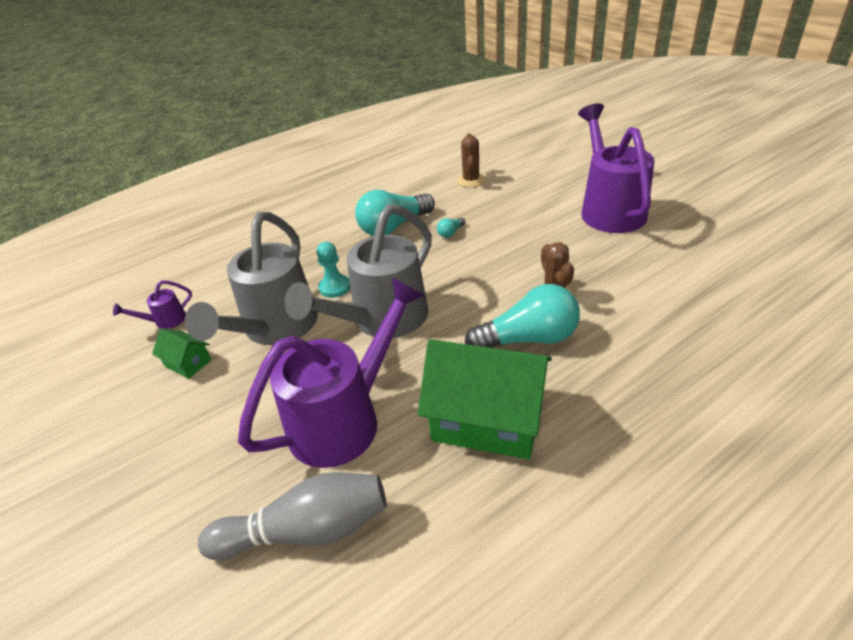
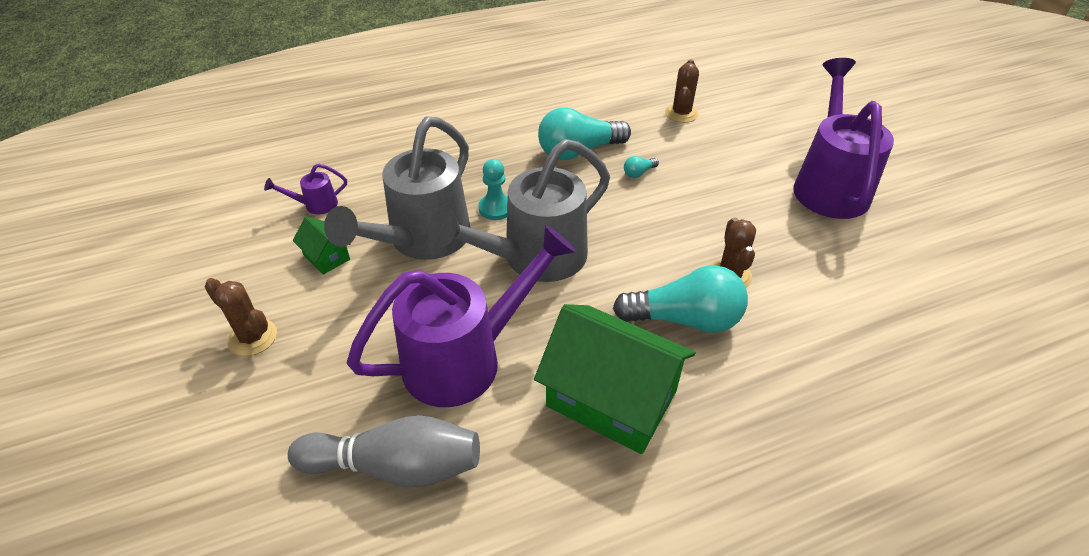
camera: 10 degrees right, 5 degrees up
none -> brown cactus [205,278,277,356]

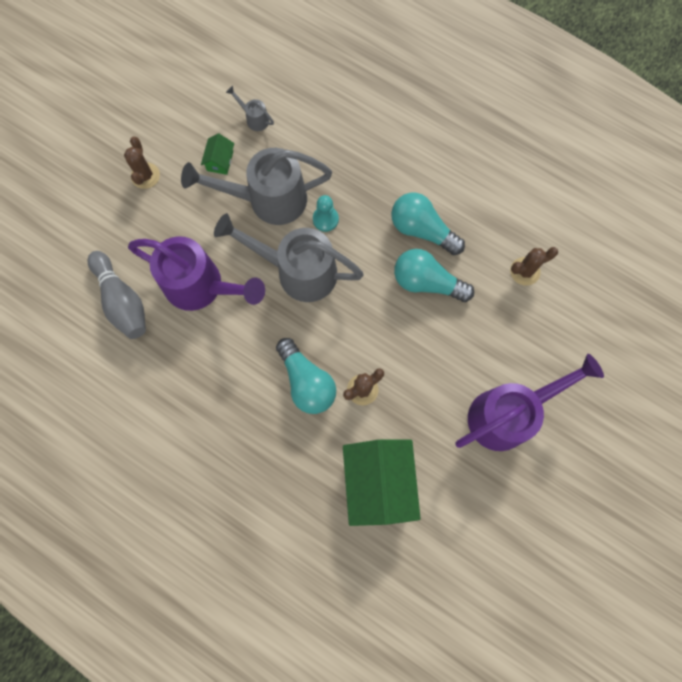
camera: 55 degrees right, 30 degrees up
purple watering can [264,163,347,214] -> grey watering can [226,86,274,131]
green house [534,304,695,454] -> green house moved to [343,439,421,526]
turquoise light bulb [624,156,659,178] -> turquoise light bulb [394,249,474,302], size x2.44

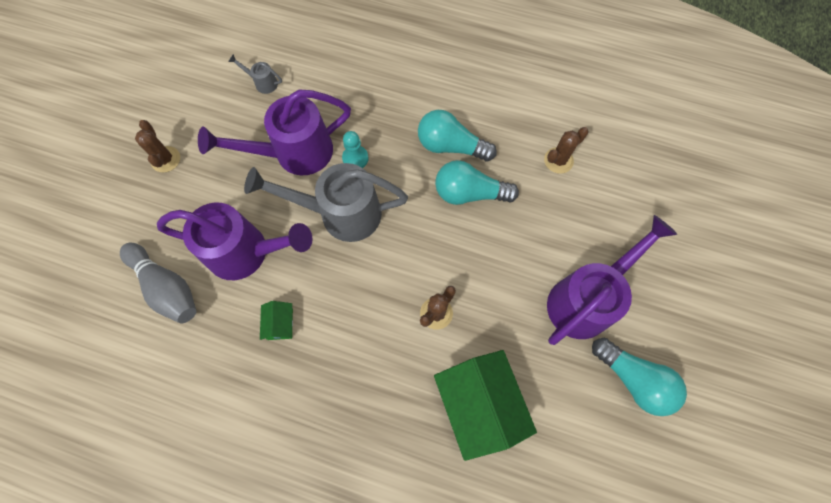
camera: 15 degrees left, 5 degrees down
grey watering can [181,148,332,225] -> purple watering can [198,89,351,175]
green house [201,133,234,175] -> green house moved to [260,301,293,340]
turquoise light bulb [276,338,336,414] -> turquoise light bulb moved to [592,338,687,416]

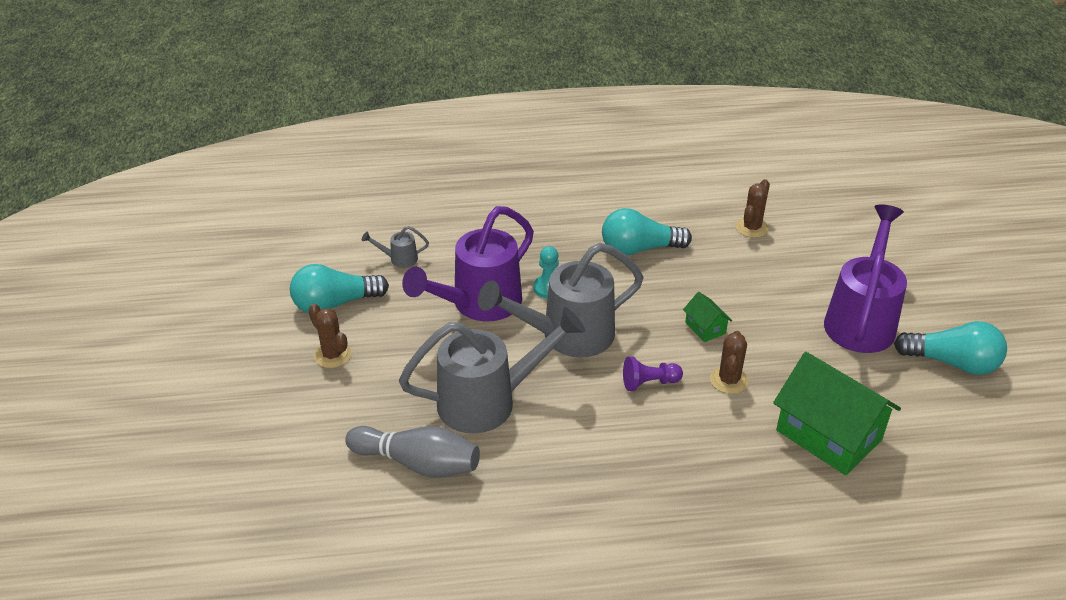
camera: 25 degrees left, 30 degrees down
purple watering can [157,203,313,280] -> grey watering can [399,307,585,434]
green house [260,301,293,340] -> green house moved to [683,292,732,342]
turquoise light bulb [435,160,519,205] -> turquoise light bulb moved to [290,264,389,313]
none -> purple pawn [623,357,683,391]

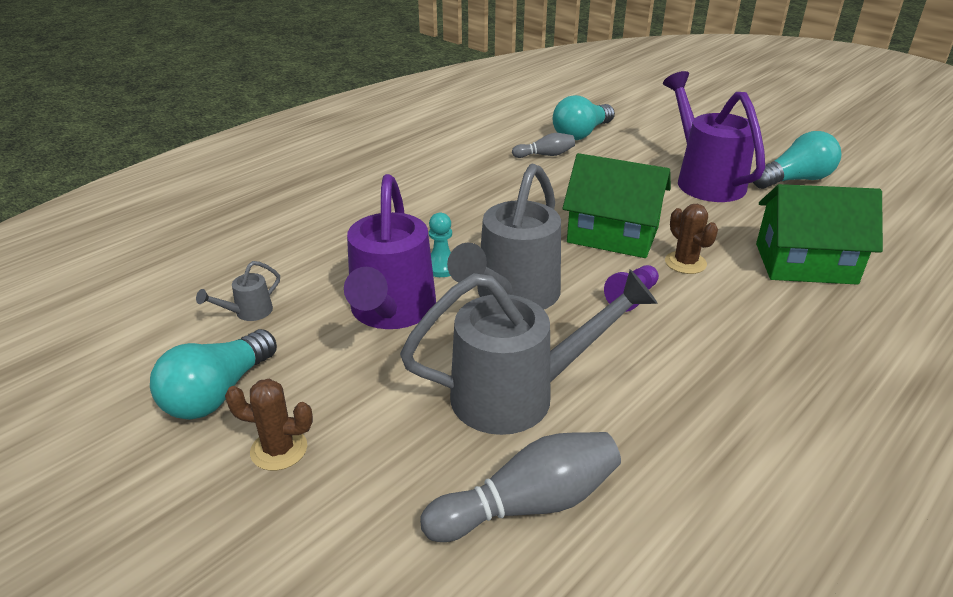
camera: 40 degrees left, 5 degrees down
grey watering can [399,307,585,434] -> grey watering can turned 45 degrees clockwise [400,269,658,435]
turquoise light bulb [602,208,692,256] -> turquoise light bulb moved to [552,95,615,140]
green house [683,292,732,342] -> green house [562,153,671,258], size x2.23
brown cactus [736,179,770,238] -> grey bowling pin [512,133,575,158]

